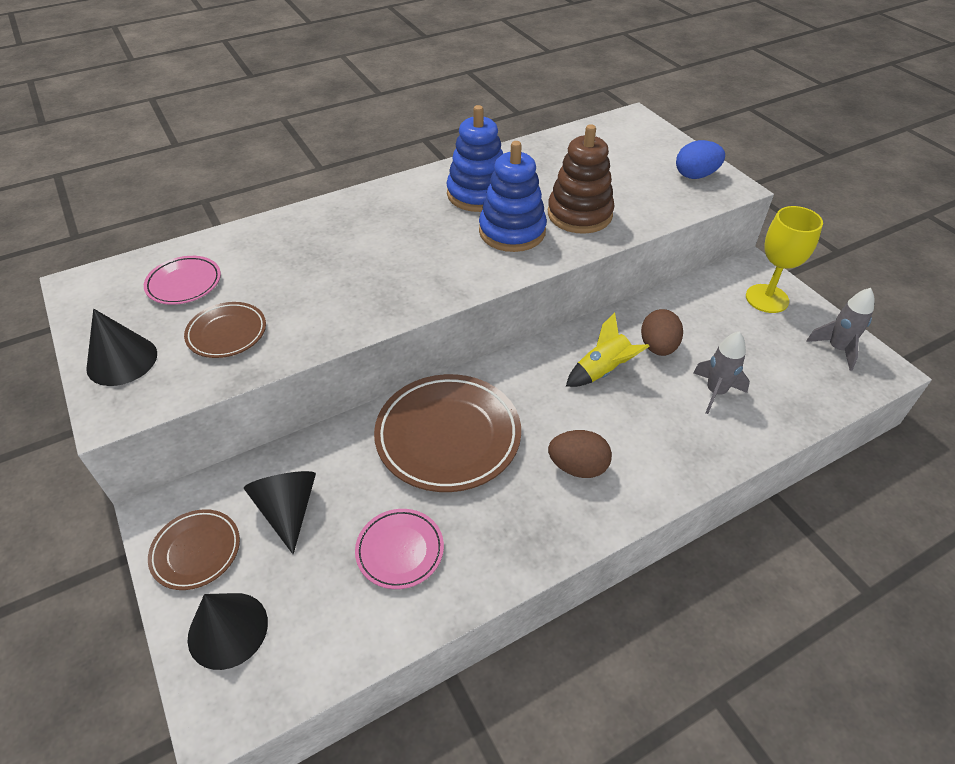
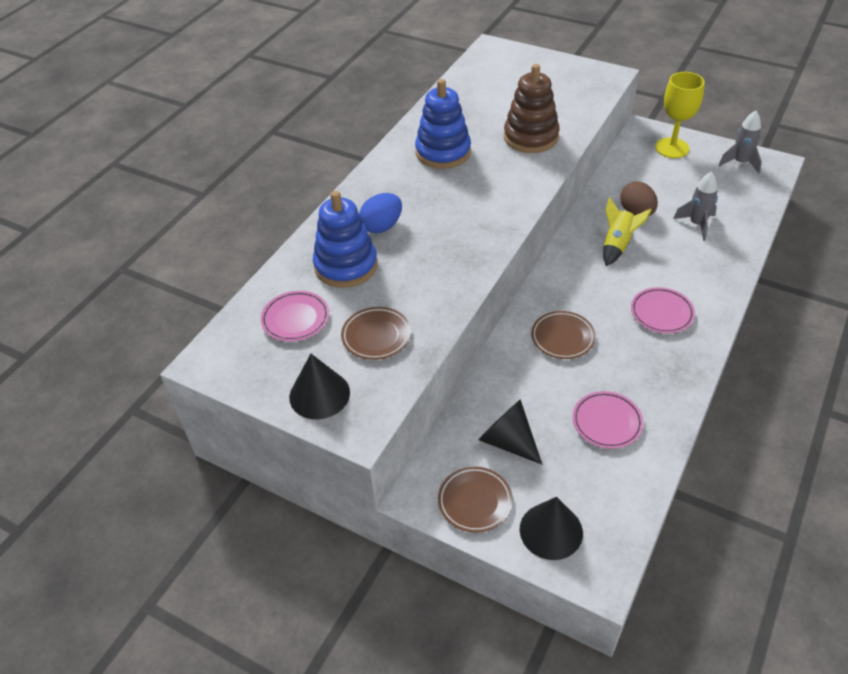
camera: 30 degrees left, 0 degrees up
brown plate [374,374,521,492] -> brown plate [531,311,596,359], size x0.53
blue stacking toy [479,141,547,252] -> blue stacking toy moved to [313,191,378,288]
brown egg [548,430,612,478] -> pink plate [631,287,695,333]
blue egg [676,140,725,179] -> blue egg moved to [359,193,402,233]

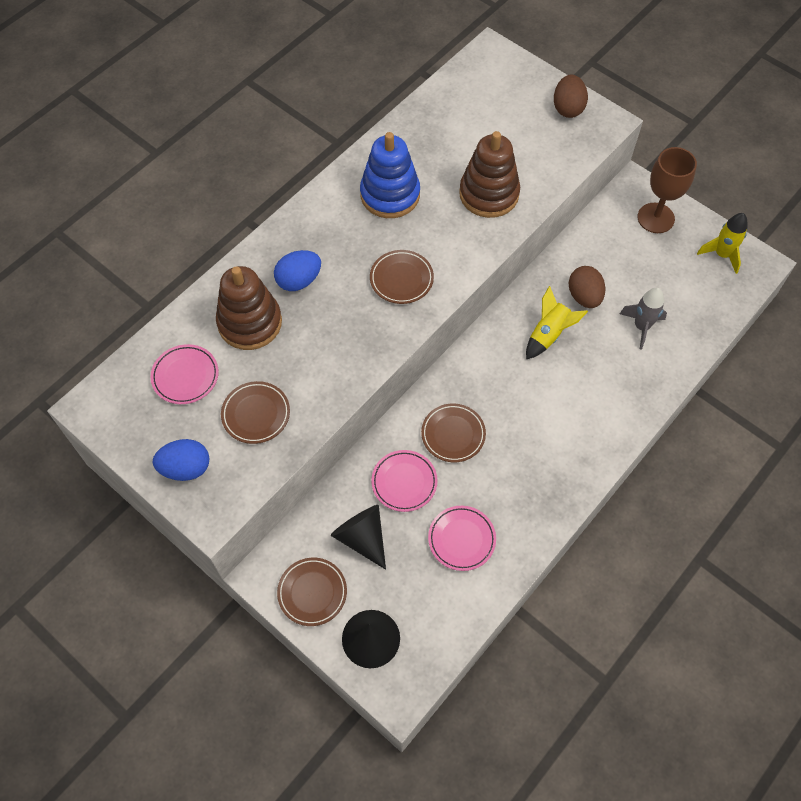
camera: 10 degrees right, 15 degrees up
black cone [289,354,350,419] -> blue egg [153,439,209,481]
blue stacking toy [313,191,378,288] -> brown stacking toy [216,266,282,350]
pink plate [631,287,695,333] -> pink plate moved to [371,450,438,512]
yellow goblet [655,72,705,158] -> brown goblet [638,147,697,233]
grey rocket [719,111,762,173] -> yellow rocket [697,213,747,274]
none -> brown plate [370,250,434,304]
none -> brown egg [554,74,588,118]

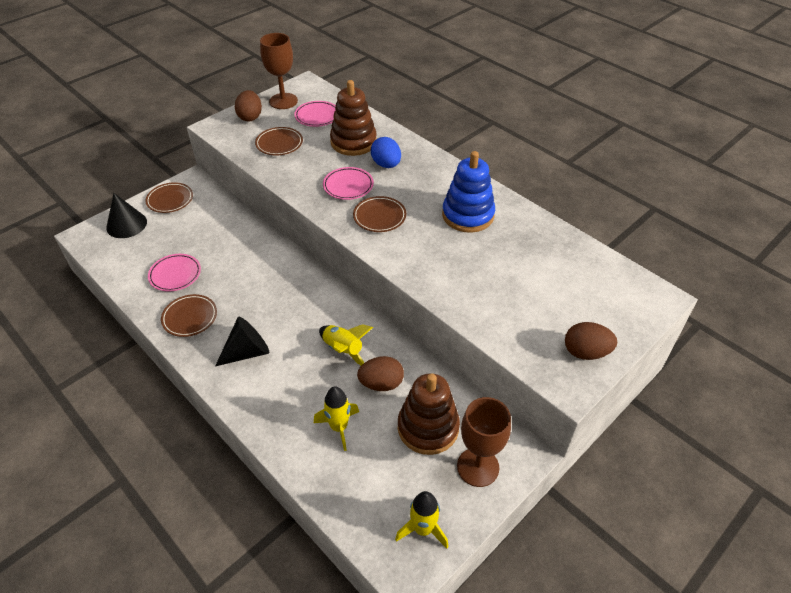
camera: 95 degrees right, 15 degrees down
blue egg [153,439,209,481] -> brown egg [235,90,262,122]
black cone [331,505,386,570] -> black cone moved to [215,317,269,366]
pink plate [371,450,438,512] -> pink plate moved to [323,167,374,200]
brown plate [421,403,486,462] -> brown plate moved to [161,294,217,337]
brown stacking toy [459,131,520,218] -> brown stacking toy moved to [398,373,460,455]
grey rocket [620,288,667,349] -> yellow rocket [314,386,359,451]
none -> brown goblet [260,33,298,109]

